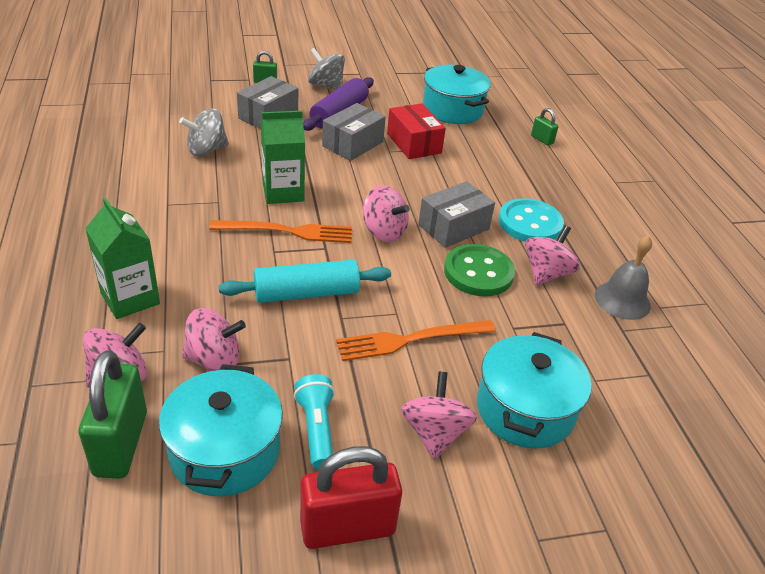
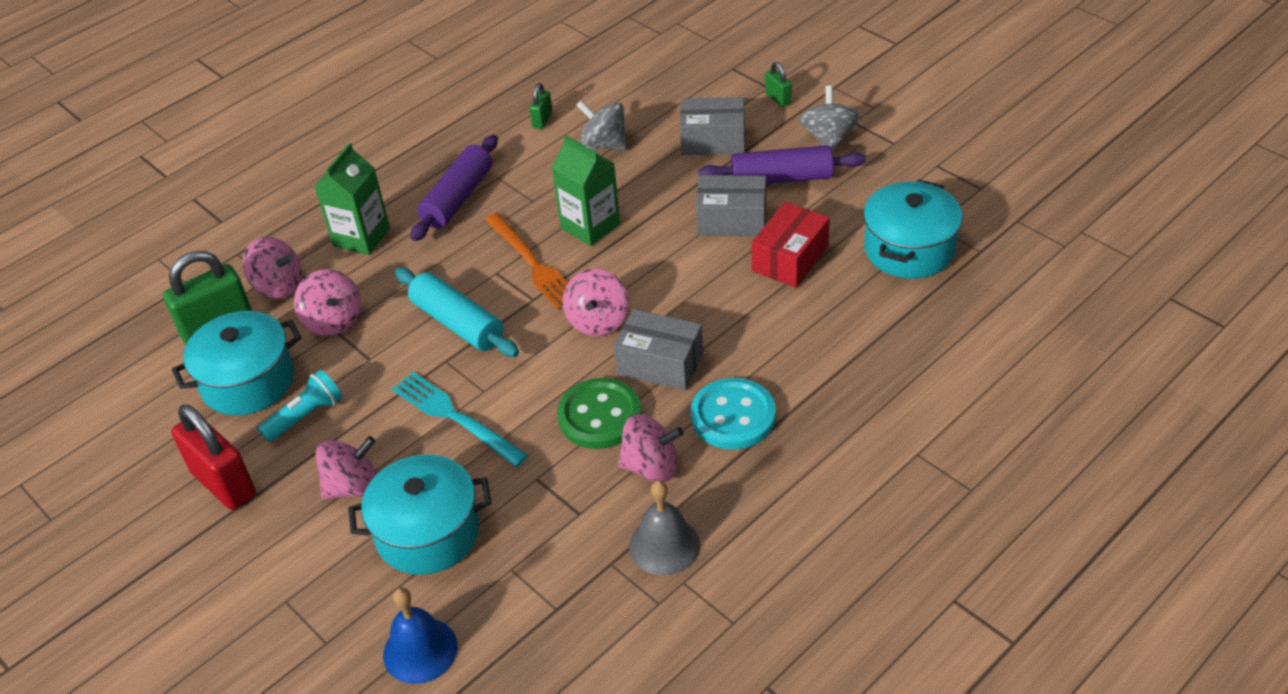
camera: 65 degrees right, 5 degrees up
orange fork [336,320,496,361] -> turquoise fork [392,372,528,467]
green padlock [531,108,558,146] -> green padlock moved to [529,83,553,129]
none -> blue bell [383,588,457,684]
none -> purple rolling pin [410,135,498,241]

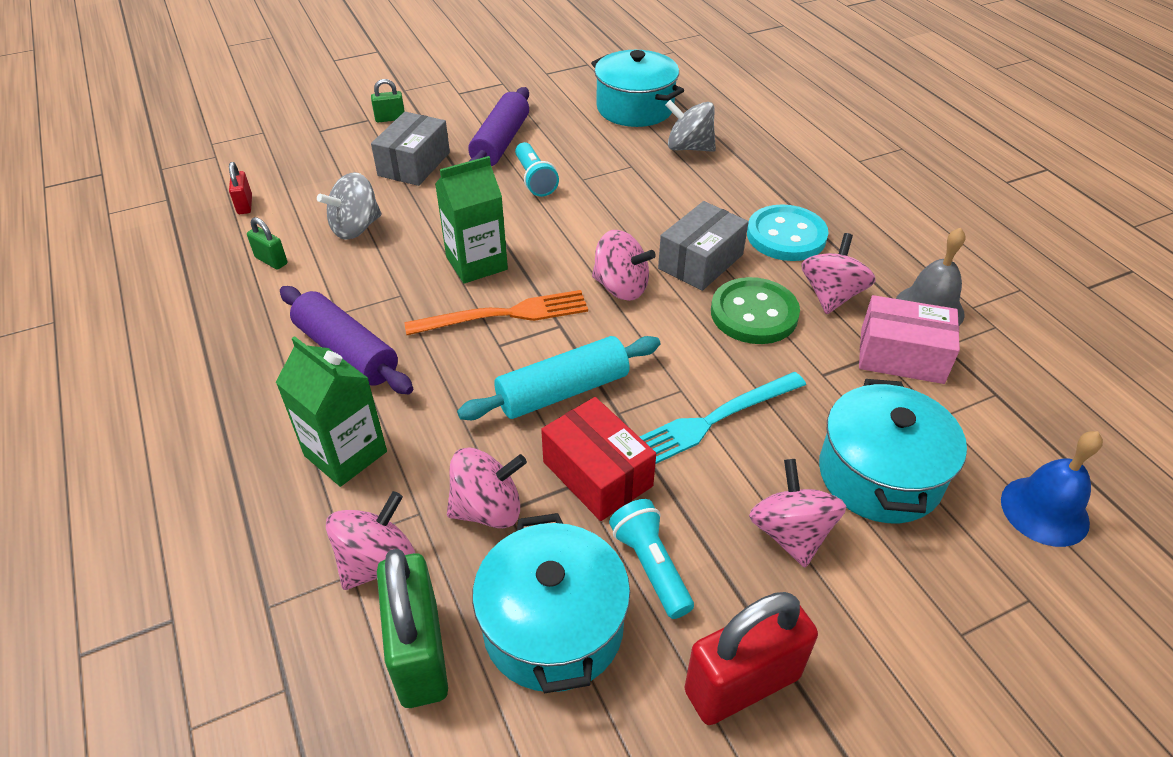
camera: 75 degrees left, 0 degrees up
grey box [696,175,766,237] -> turquoise flashlight [515,142,559,197]
red box [752,202,830,288] -> red box moved to [541,397,656,521]
grey spinning top [800,86,860,152] -> grey spinning top moved to [665,100,716,152]
none -> red padlock [229,162,252,214]
none -> pink box [859,295,960,384]

